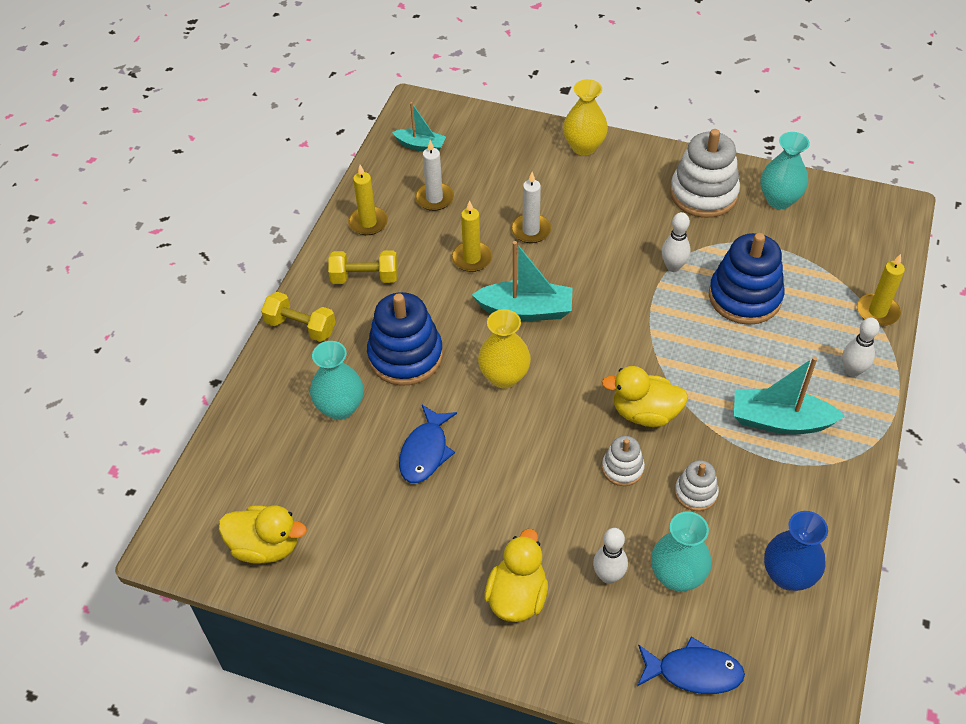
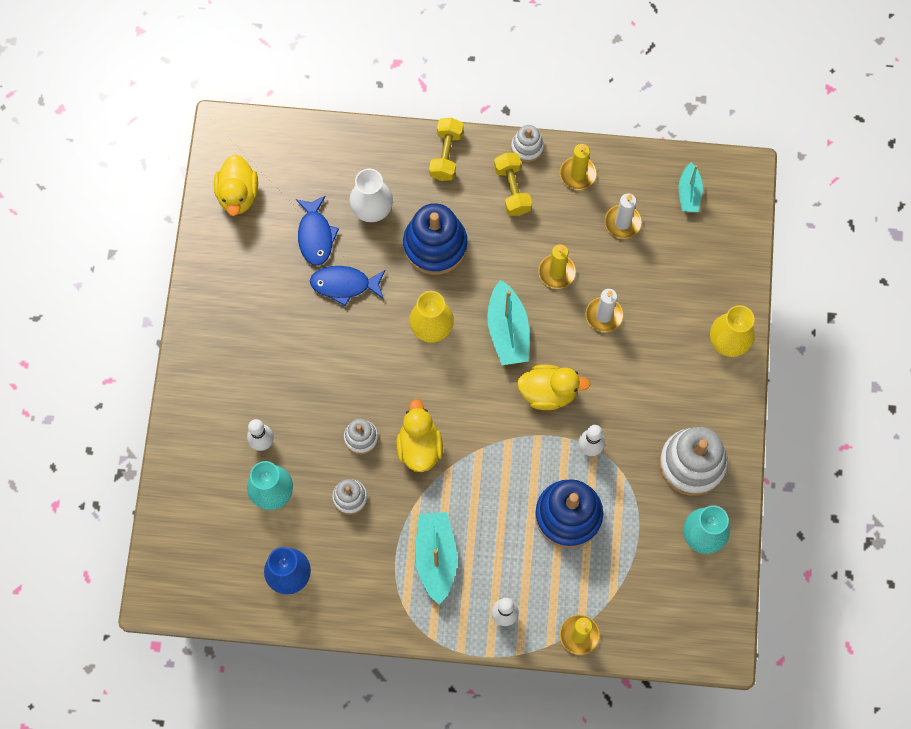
camera: 75 degrees right, 20 degrees up
turquoise vase [310,341,364,420] -> white vase [349,169,393,222]
yellow duck [484,529,548,622] -> yellow duck moved to [517,364,590,410]
blue fish [637,637,745,694] -> blue fish moved to [296,196,339,266]
none -> white stacking toy [511,125,544,162]

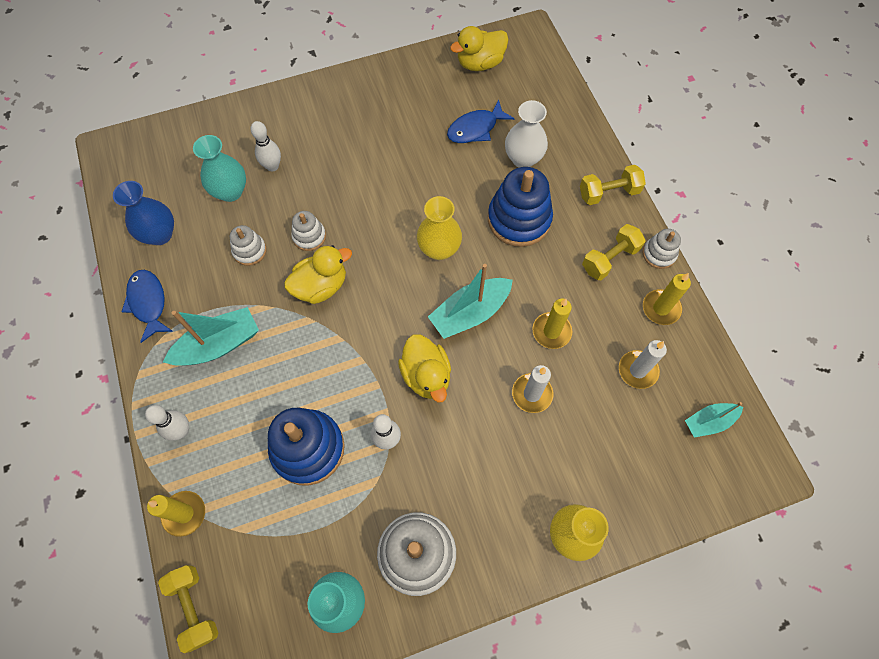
camera: 65 degrees right, 5 degrees down
blue fish [310,266,385,307] -> blue fish moved to [121,270,173,343]
none -> yellow dumbbell [158,565,218,653]

